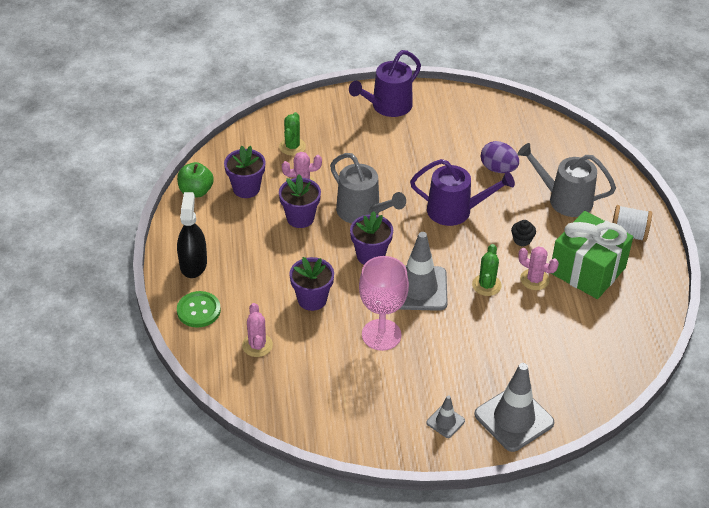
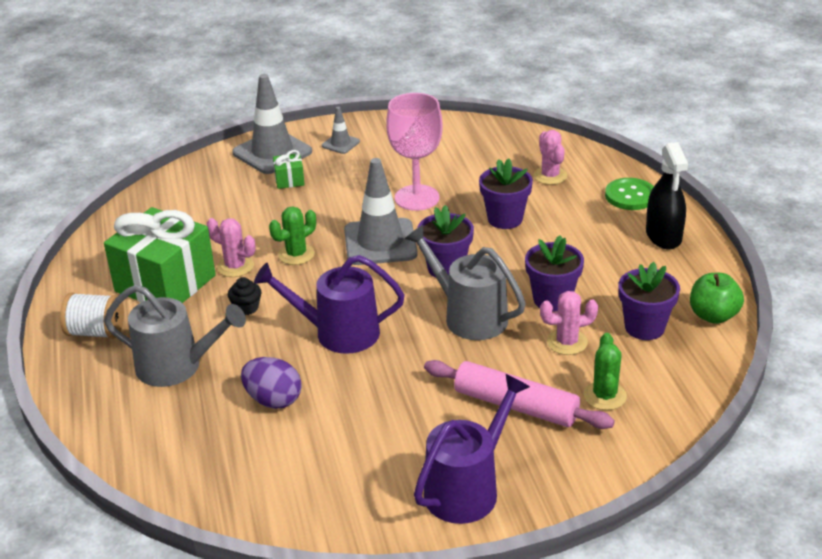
camera: 175 degrees right, 10 degrees down
green cactus [472,244,502,296] -> green cactus turned 45 degrees clockwise [269,206,316,265]
none -> green gift [273,150,305,189]
none -> pink rolling pin [424,360,615,429]

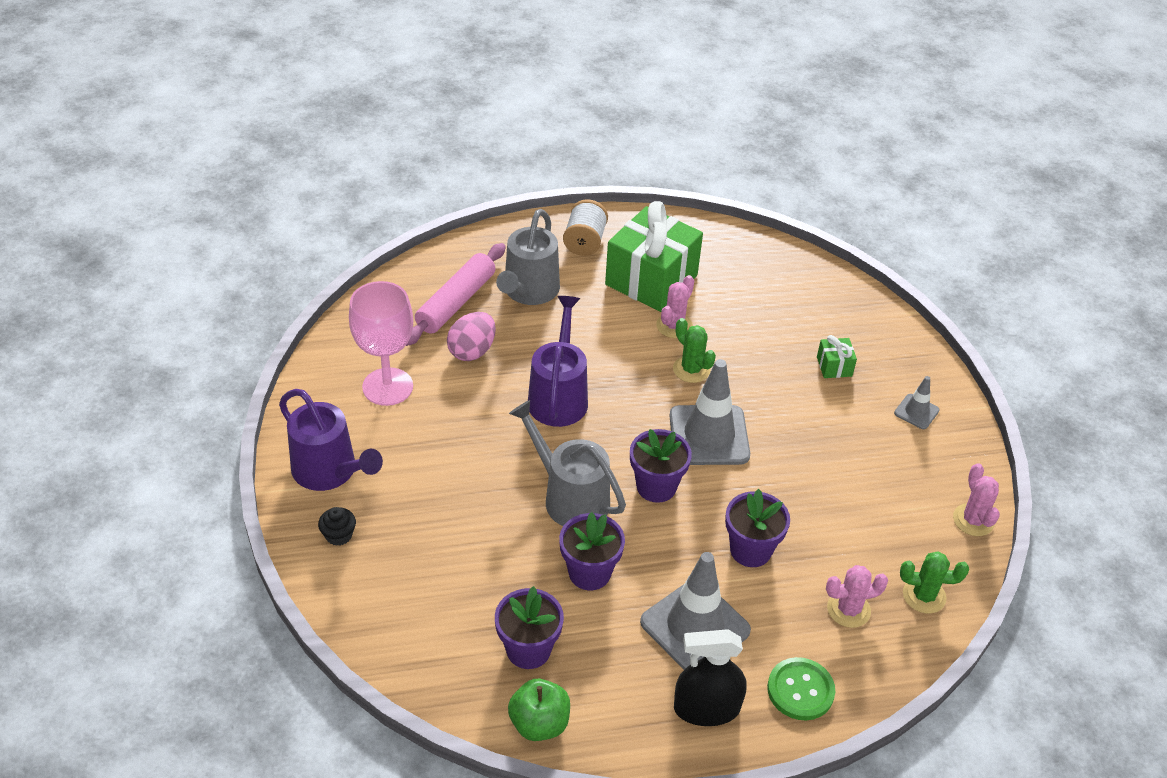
camera: 90 degrees right, 10 degrees up
black cupcake [228,277,262,315] -> black cupcake moved to [318,507,356,546]
grey traffic cone [232,74,312,174] -> grey traffic cone moved to [640,552,751,670]
purple egg [241,357,302,409] -> pink egg [447,312,496,361]
pink goblet [386,93,443,211] -> pink goblet moved to [349,281,413,406]
grey watering can [405,225,526,340] -> grey watering can turned 90 degrees counterclockwise [509,400,626,526]
pink rolling pin [424,360,615,429] -> pink rolling pin moved to [406,243,506,346]
pink cactus [540,291,598,355] -> pink cactus moved to [953,463,1000,536]
green cactus [583,333,627,410] -> green cactus moved to [900,551,969,614]

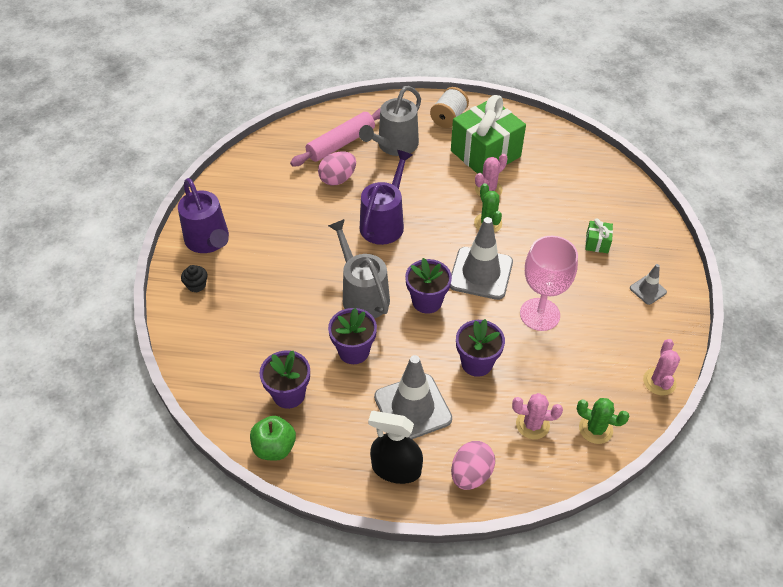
camera: 20 degrees right, 5 degrees up
pink goblet [349,281,413,406] -> pink goblet moved to [520,236,578,331]
green button [767,657,835,720] -> pink egg [451,441,495,490]

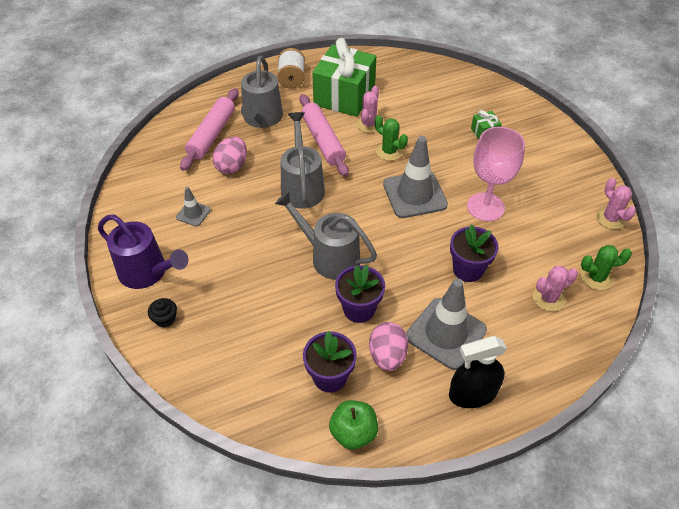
camera: 30 degrees left, 0 degrees up
purple watering can [360,150,413,245] -> grey watering can [281,112,325,209]
purple flower pot [405,258,452,314] -> none
pink egg [451,441,495,490] -> pink egg moved to [369,322,408,371]
grey traffic cone [630,264,667,305] -> grey traffic cone moved to [176,187,211,226]
none -> pink rolling pin [299,94,349,177]

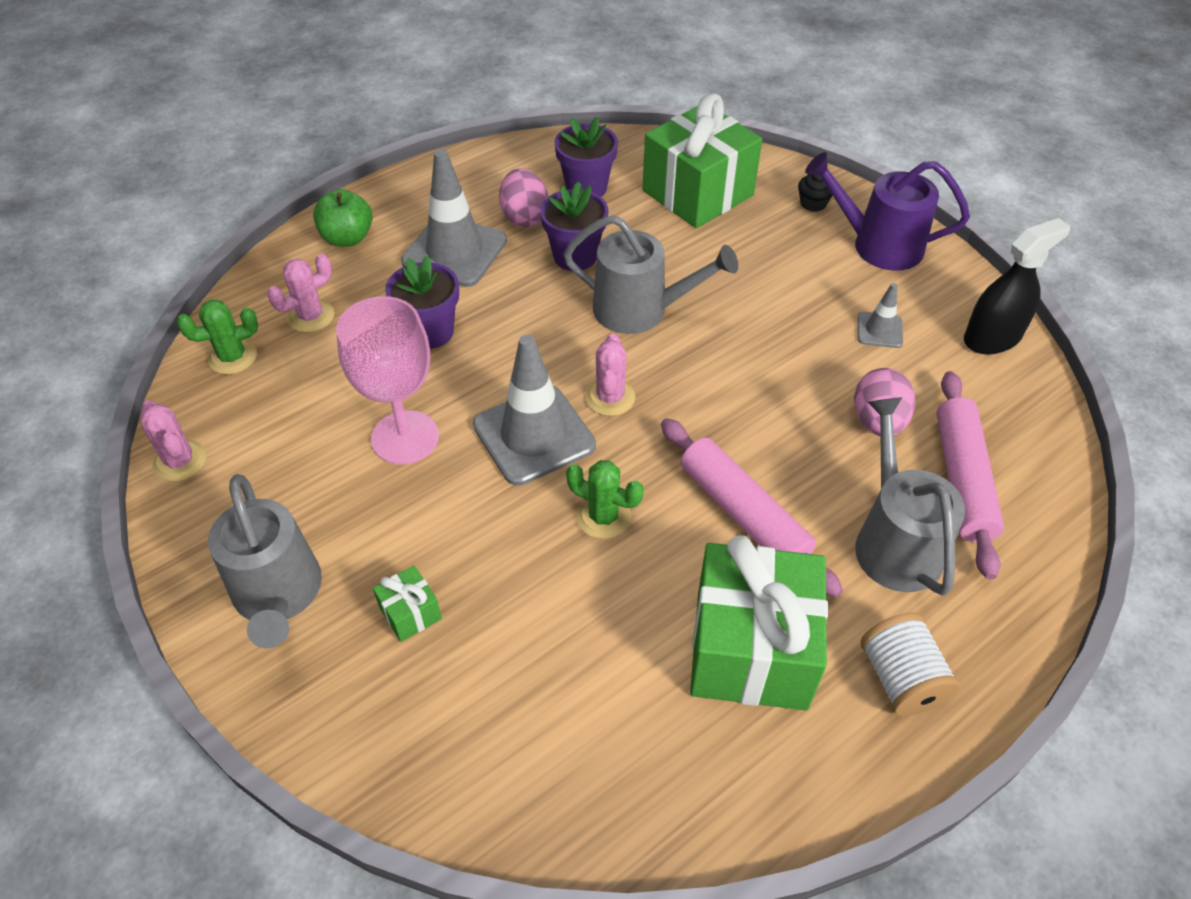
camera: 165 degrees right, 0 degrees up
grey watering can [281,112,325,209] -> grey watering can moved to [208,474,322,649]
green apple [329,400,378,450] -> green apple moved to [313,189,373,247]
pink cactus [356,86,379,133] -> pink cactus moved to [585,334,635,416]
black spray bottle [449,336,507,408] -> black spray bottle moved to [964,218,1071,354]
none -> green gift [643,93,762,228]

